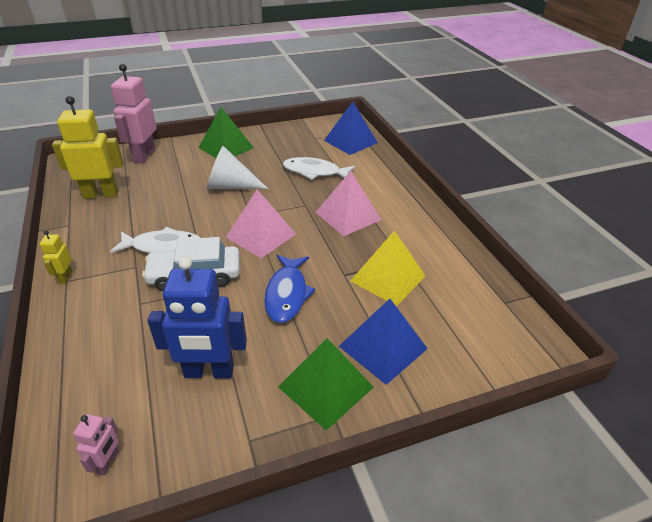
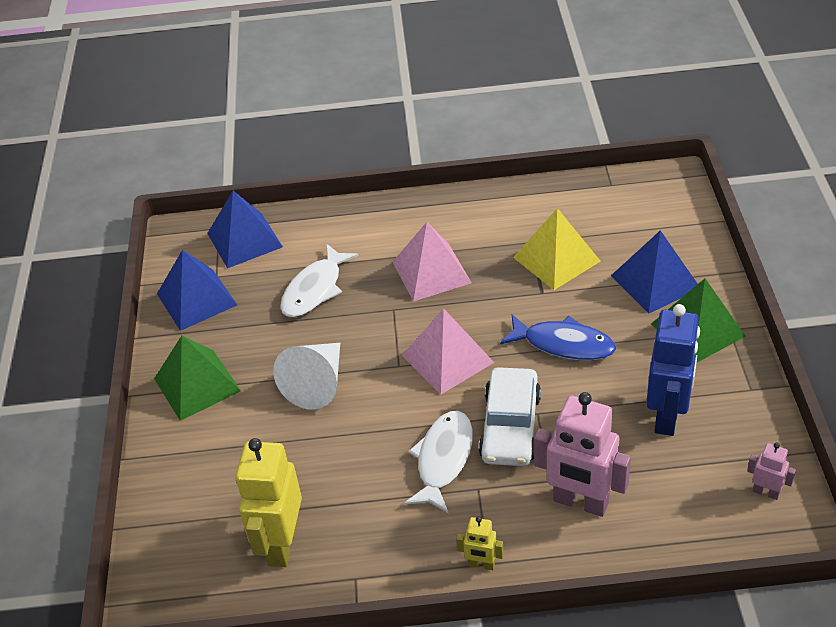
camera: 70 degrees left, 5 degrees up
pink robot [111,64,157,163] -> pink robot moved to [534,392,631,517]
none -> blue pyramid [157,250,237,331]

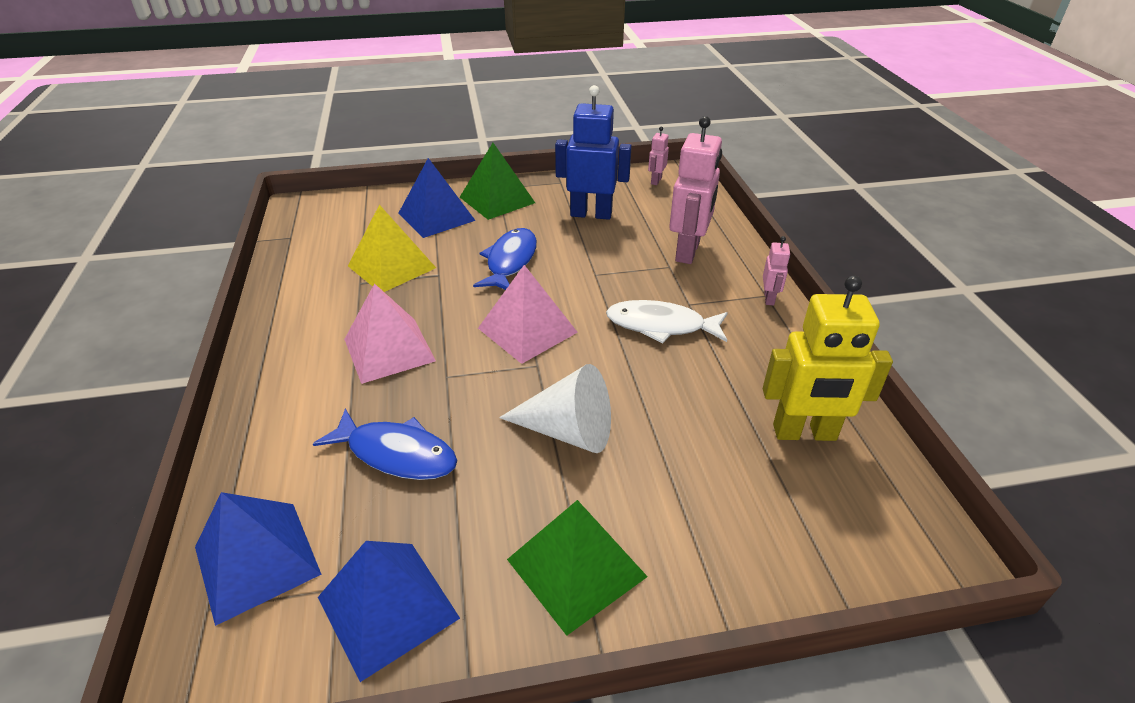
camera: 100 degrees left, 5 degrees down
white fish [280,244,359,317] -> blue fish [313,409,457,480]
yellow robot [456,516,504,570] -> pink robot [763,236,790,306]
white car [478,367,541,466] -> none

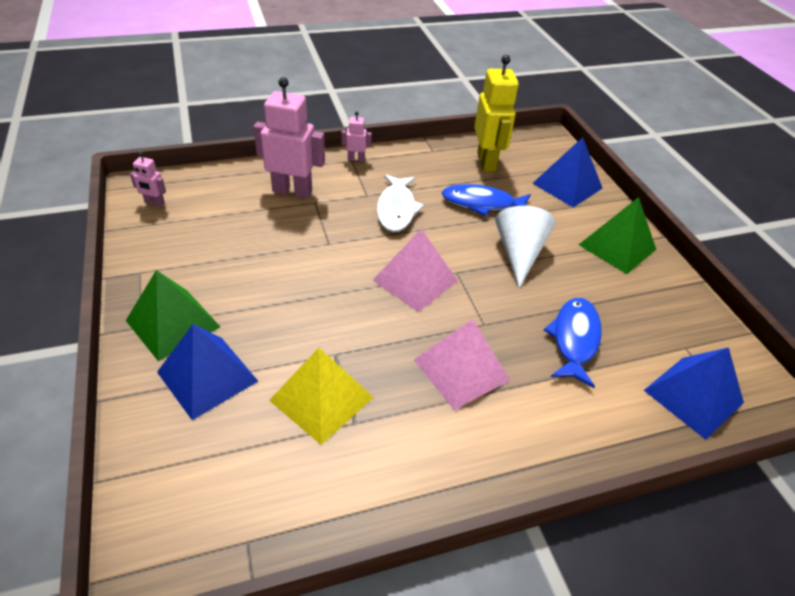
camera: 100 degrees left, 5 degrees up
blue pyramid [318,541,460,682] -> blue pyramid moved to [532,137,603,208]
blue fish [473,228,537,290] -> blue fish moved to [442,184,531,216]
blue robot [555,85,632,220] -> none

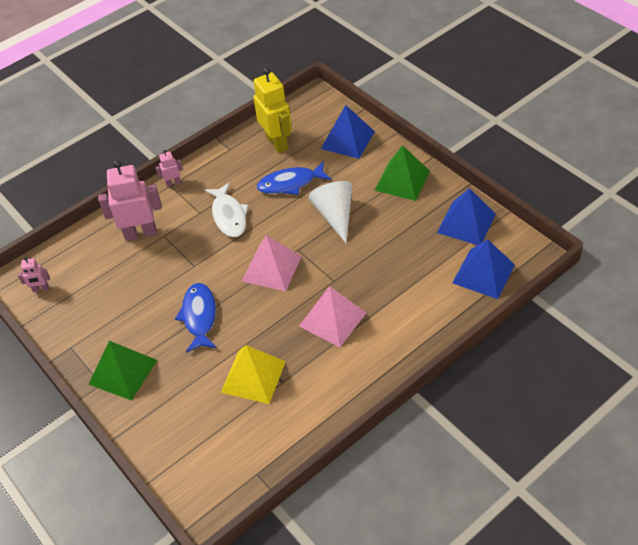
camera: 15 degrees left, 5 degrees up
blue pyramid [157,324,258,420] -> blue pyramid moved to [437,188,496,245]
blue fish [544,298,602,388] -> blue fish moved to [175,283,217,353]

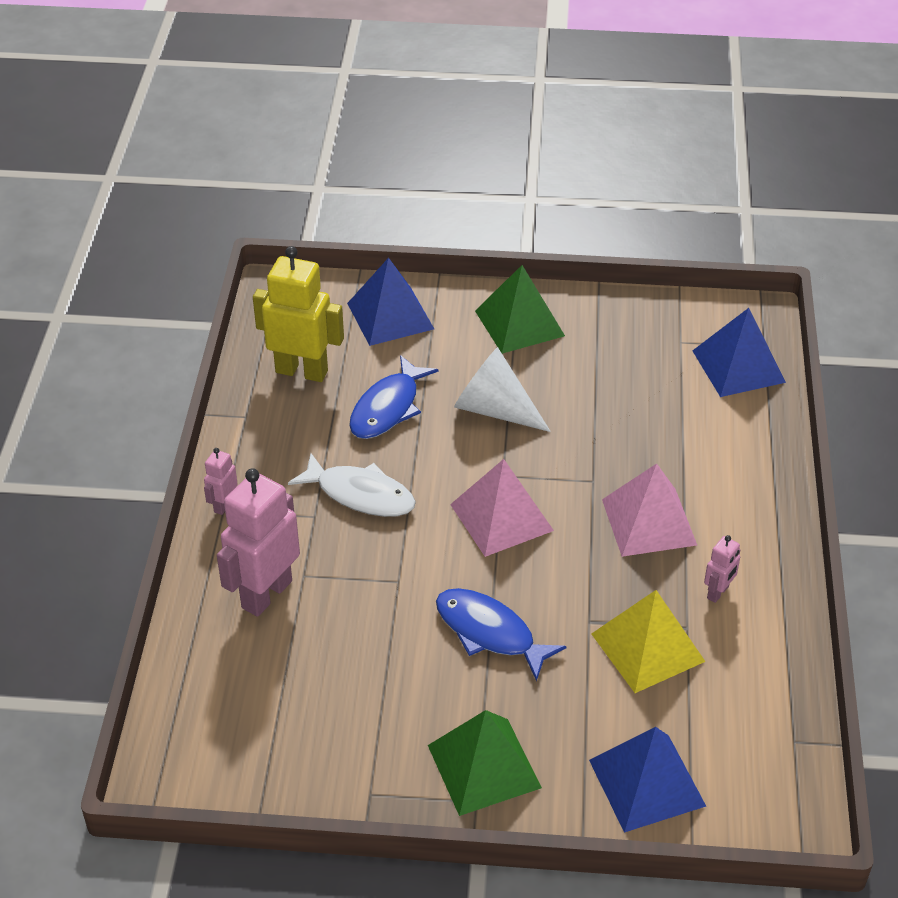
camera: 50 degrees left, 5 degrees down
pink robot [18,257,50,292] -> pink robot moved to [704,535,740,603]
blue pyramid [437,188,496,245] -> blue pyramid moved to [589,727,706,833]

